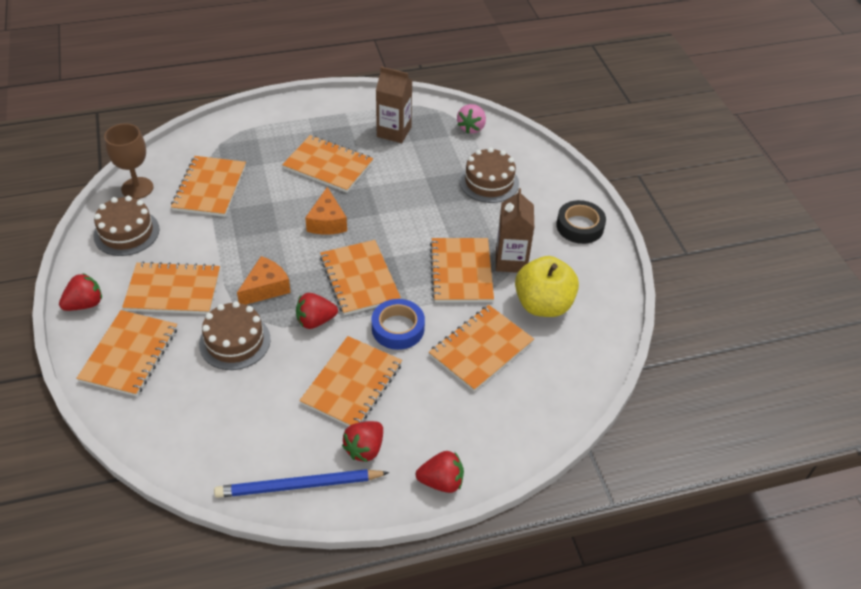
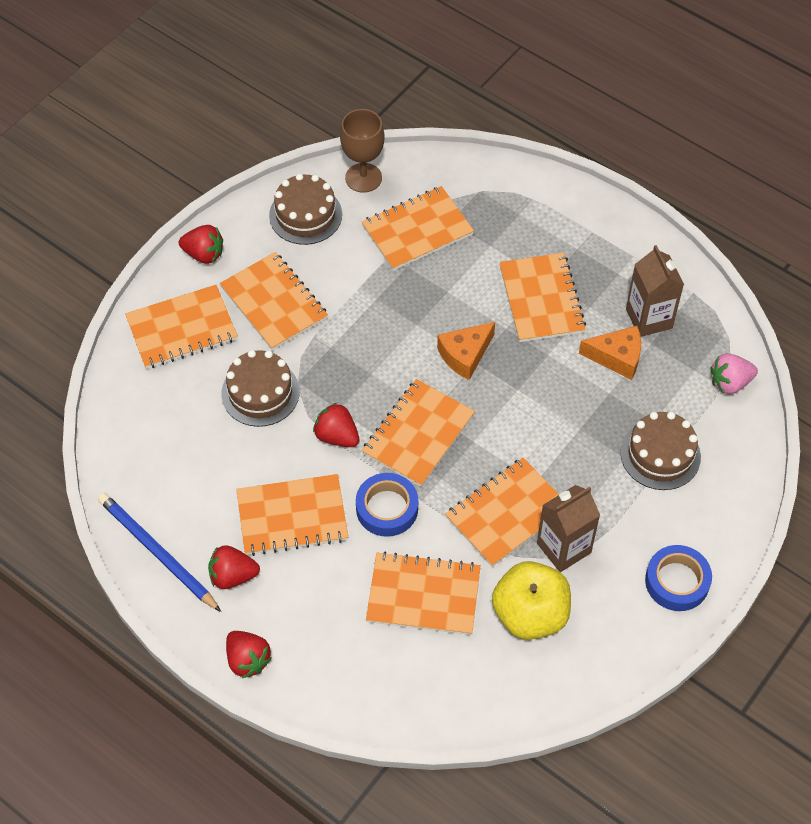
camera: 55 degrees right, 10 degrees up
orange cheese [237,256,291,305] -> orange cheese moved to [579,326,641,380]
black tape [556,200,606,244] -> blue tape [645,545,712,611]

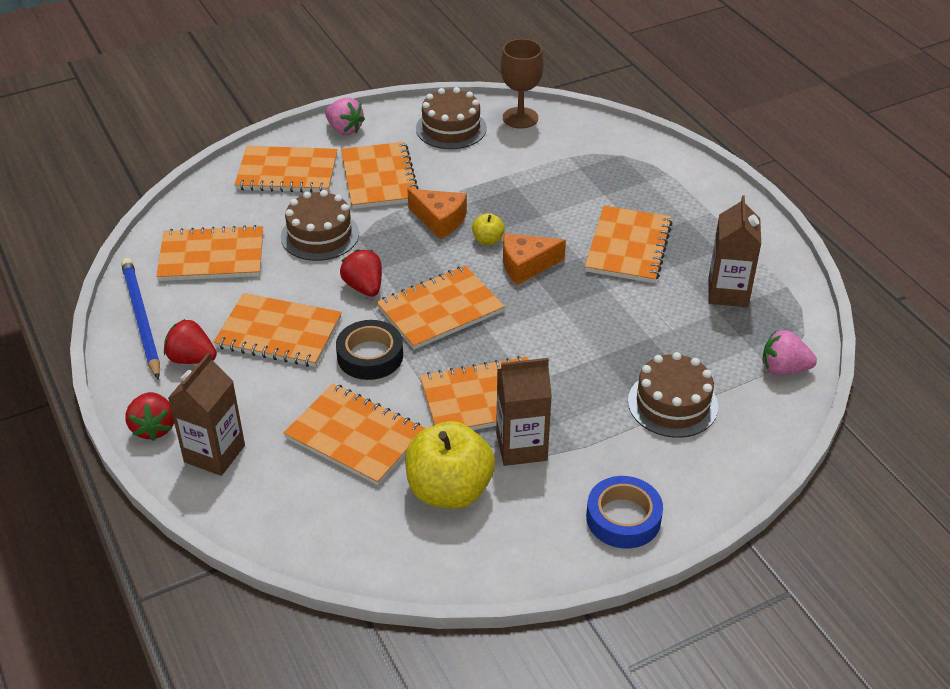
camera: 25 degrees right, 15 degrees down
red strawberry [179,225,223,264] -> pink strawberry [325,98,365,135]
blue tape [356,473,418,537] -> black tape [336,320,403,380]
orange notebook [362,186,474,271] -> orange notebook moved to [156,225,263,281]
orange cheese [579,326,641,380] -> orange cheese moved to [407,189,467,239]
none -> brown carton [168,353,245,476]
none -> yellow apple [472,213,505,245]

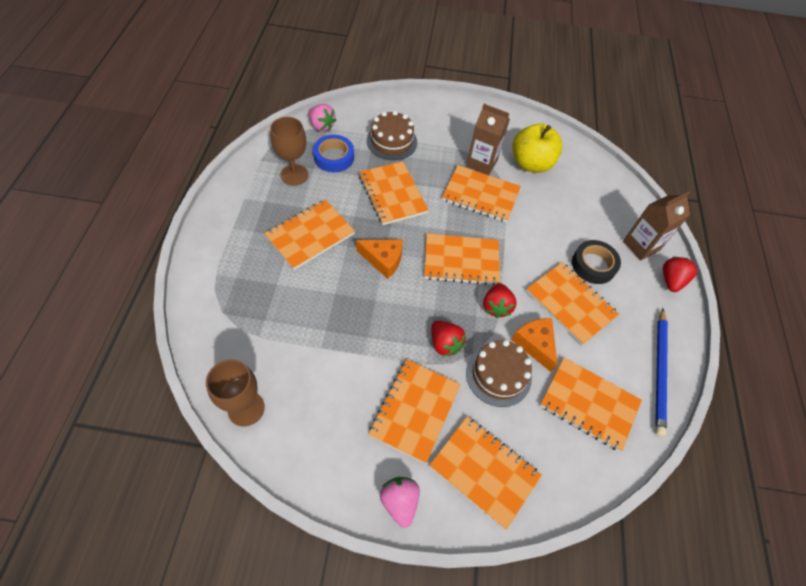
camera: 150 degrees left, 15 degrees up
red strawberry [164,319,217,364] -> red strawberry moved to [431,321,466,356]
orange notebook [283,383,425,485] -> orange notebook moved to [359,161,429,225]
black tape [336,320,403,380] -> black tape moved to [572,240,621,284]
orange cheese [407,189,467,239] -> orange cheese moved to [511,318,558,372]
brown cake [416,87,487,149] -> none
yellow apple [472,213,505,245] -> none
blue tape [586,476,663,549] -> blue tape moved to [313,135,354,172]
brown carton [708,195,761,307] -> brown goblet [270,117,308,186]

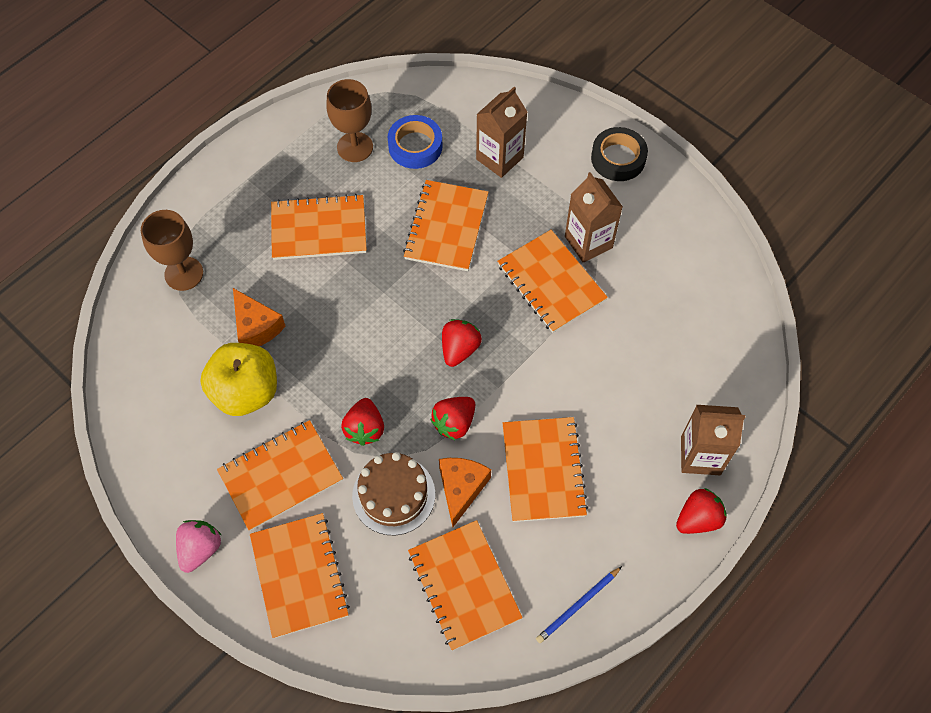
camera: 40 degrees right, 5 degrees up
brown goblet [206,359,265,426] -> brown goblet moved to [141,210,203,291]
pink strawberry [308,104,336,132] -> none
orange cheese [356,239,403,279] -> orange cheese moved to [233,288,286,346]
brown cake [367,111,417,160] -> brown carton [476,87,527,178]
orange notebook [424,233,500,286] -> red strawberry [442,319,482,367]
yellow apple [513,123,563,173] -> yellow apple moved to [200,343,277,416]
black tape [572,240,621,284] -> black tape moved to [591,127,648,181]
blue pencil [655,308,668,436] -> blue pencil [536,566,622,643], size x0.60

